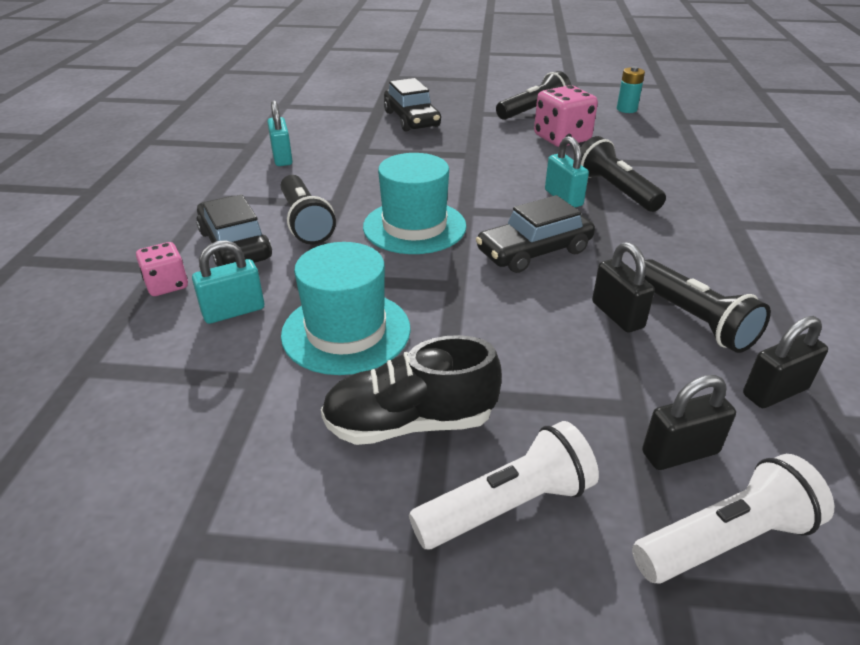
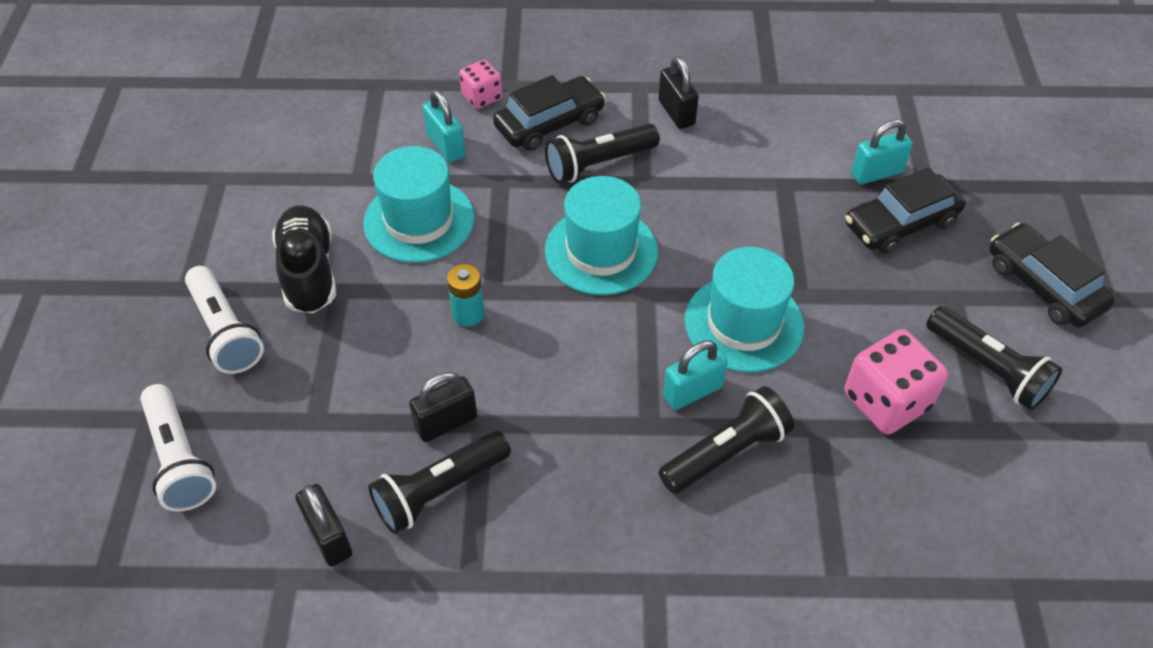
camera: 85 degrees right, 15 degrees up
turquoise padlock [267,101,293,166] -> turquoise padlock moved to [851,119,913,184]
black car [476,195,595,273] -> black car moved to [989,223,1114,328]
turquoise battery [617,66,645,113] -> turquoise battery moved to [447,264,485,327]
black padlock [642,375,736,470] -> black padlock moved to [658,56,699,129]
none -> turquoise hat [685,247,804,372]

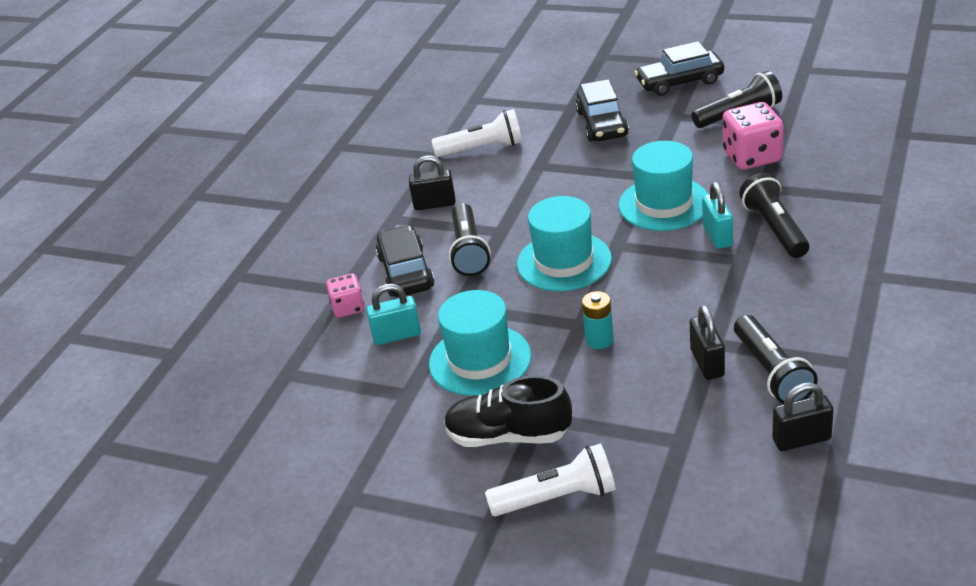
camera: 65 degrees left, 15 degrees down
white flashlight [140,384,216,512] -> white flashlight moved to [431,109,522,157]
turquoise padlock [851,119,913,184] -> none

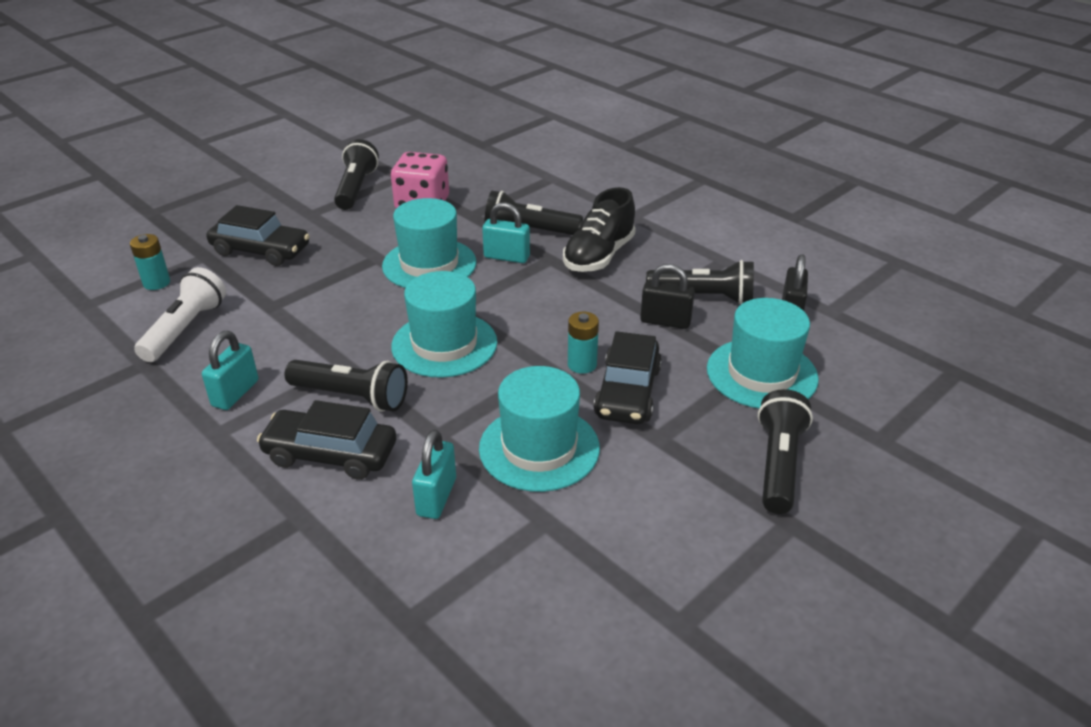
camera: 70 degrees left, 0 degrees up
pink dice [326,273,365,318] -> none
black padlock [409,155,456,210] -> turquoise padlock [202,331,258,410]
black shoe [444,375,572,447] -> black shoe moved to [563,187,636,272]
white flashlight [485,443,616,516] -> black flashlight [758,389,813,514]
black car [635,41,724,96] -> black car moved to [594,331,662,424]
none -> turquoise battery [130,234,170,290]
none -> turquoise hat [707,298,819,408]

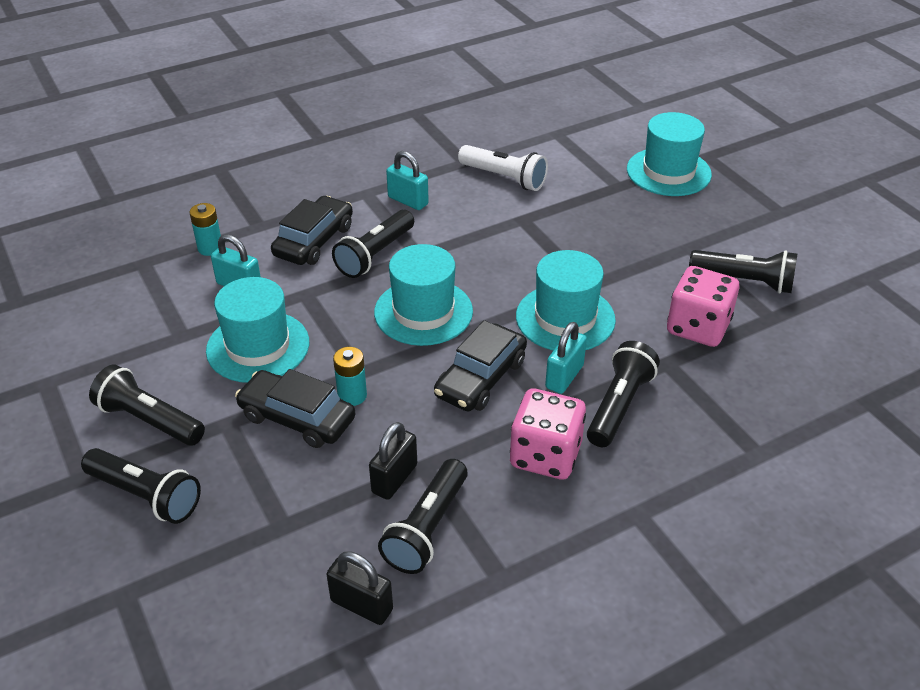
camera: 105 degrees right, 5 degrees up
turquoise battery [130,234,170,290] -> turquoise battery moved to [189,203,221,256]
black car [207,205,310,266] -> black car moved to [434,320,527,411]
black shoe [563,187,636,272] -> pink dice [510,388,586,480]
turquoise hat [707,298,819,408] -> turquoise hat moved to [627,112,712,196]
none -> black flashlight [89,364,205,446]

